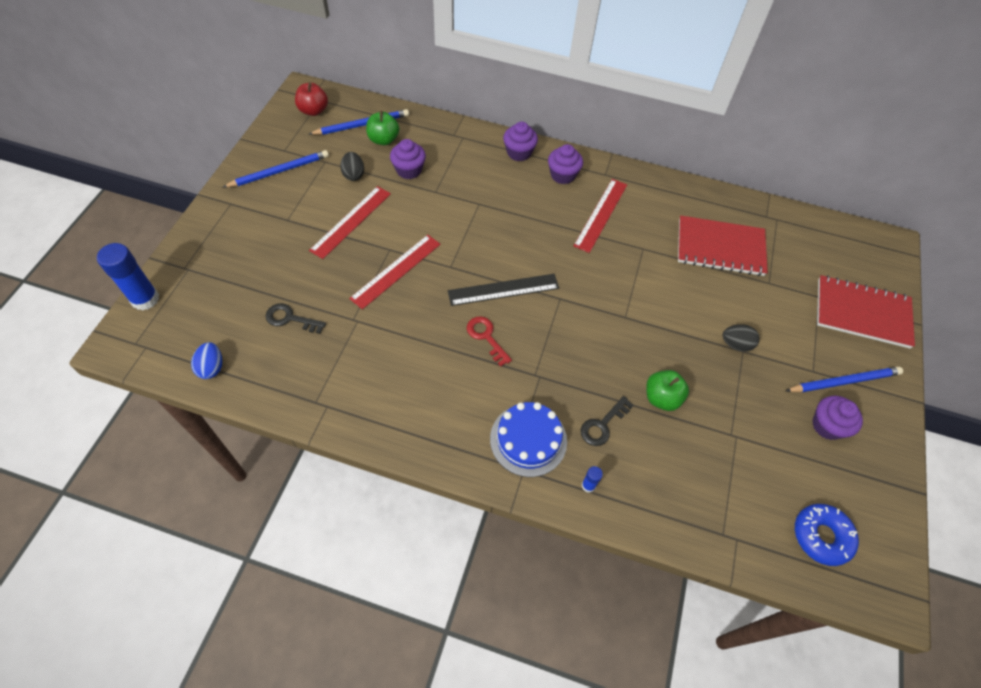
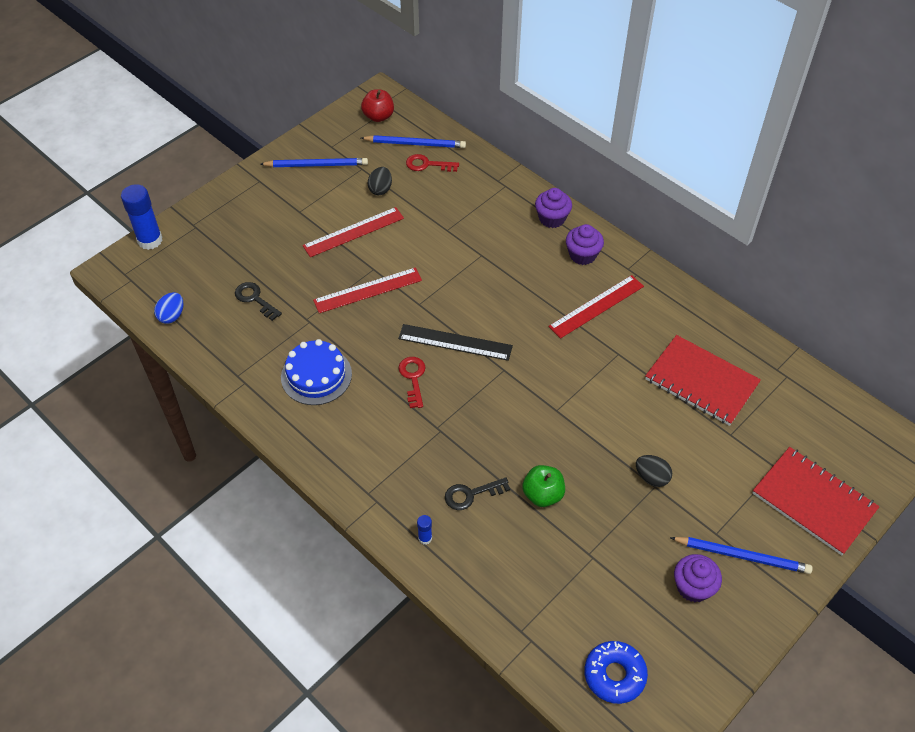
camera: 30 degrees right, 5 degrees down
green apple [366,111,399,145] -> red key [406,154,459,172]
purple cupcake [390,139,426,179] -> none
blue cake [490,402,567,477] -> blue cake moved to [281,339,352,405]

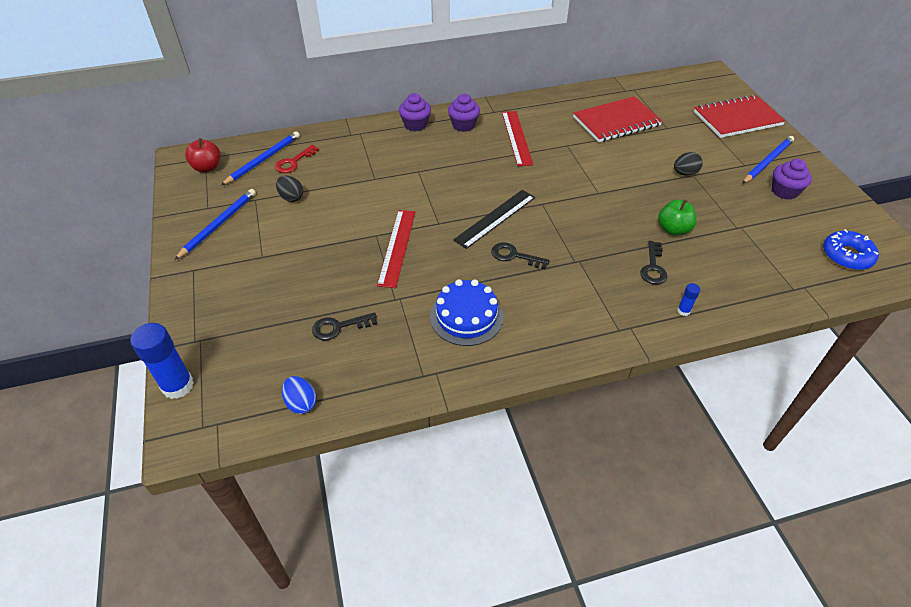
camera: 60 degrees left, 5 degrees down
red ruler [303,207,404,257] -> none
red key [399,357,426,408] -> black key [491,242,550,269]

